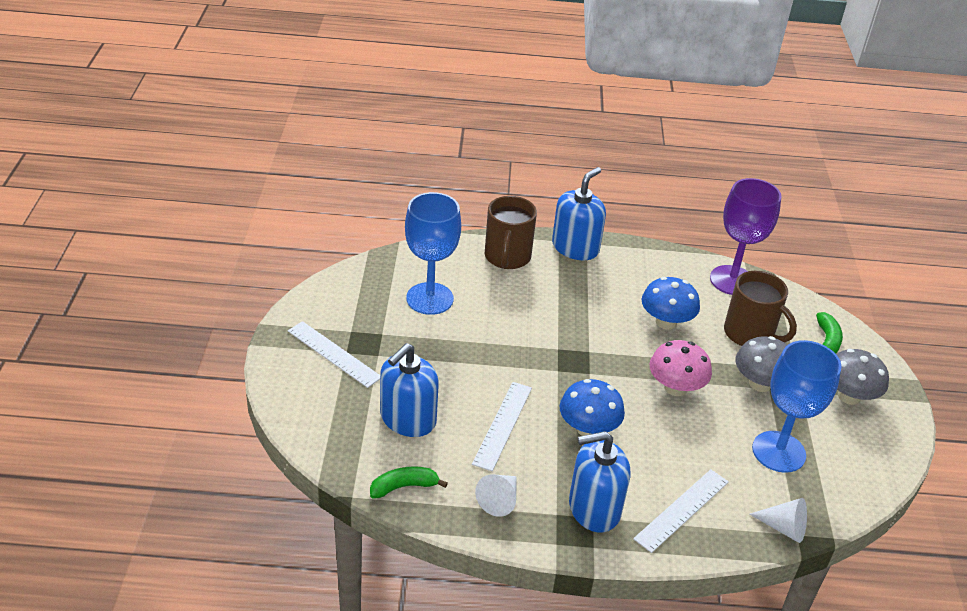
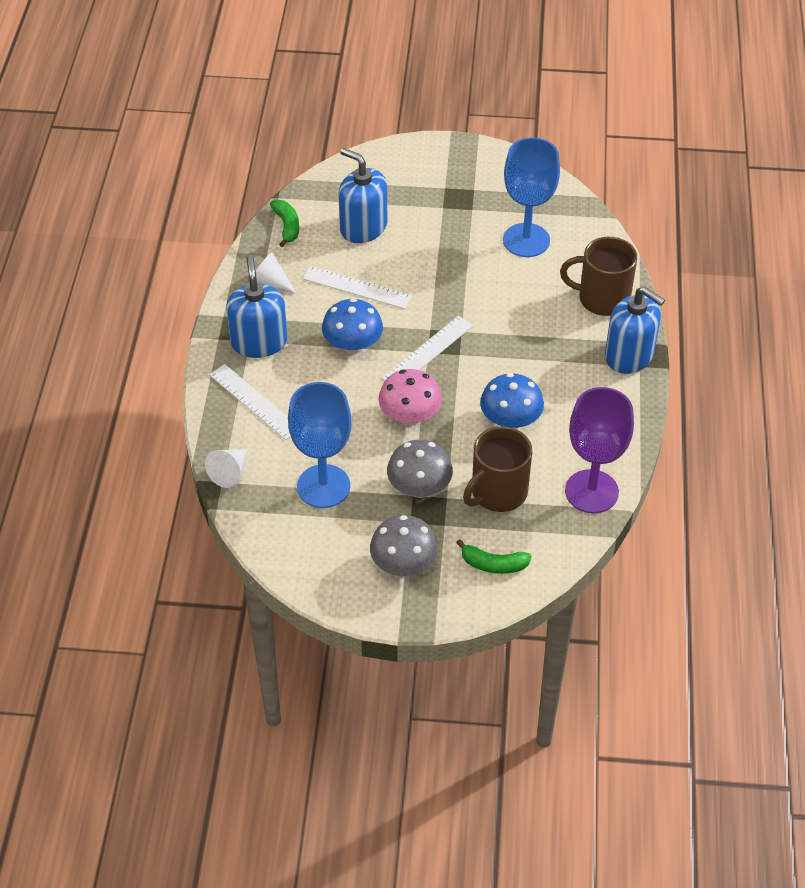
camera: 95 degrees right, 10 degrees up
white ruler [288,321,380,388] -> white ruler moved to [382,316,473,381]

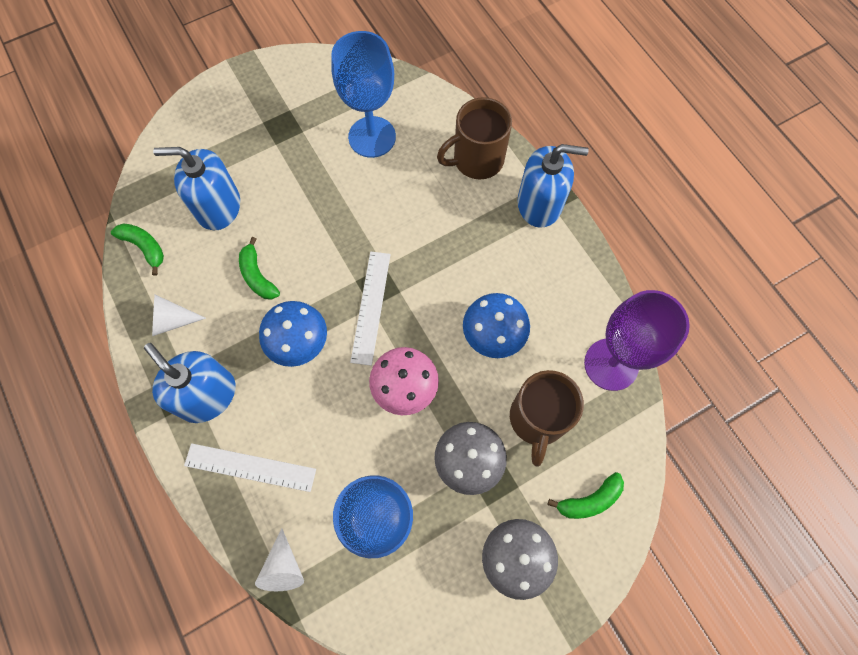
camera: 35 degrees left, 20 degrees up
white ruler [303,266,412,309] -> green banana [239,237,280,300]

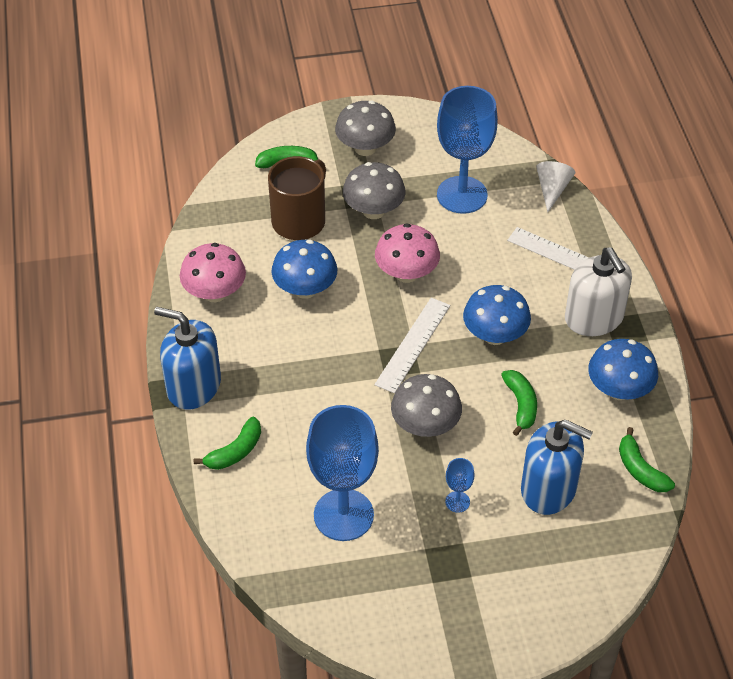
camera: 160 degrees left, 20 degrees down
blue soap dispenser [144,343,236,423] -> white soap dispenser [565,247,632,336]
white cone [152,295,206,336] -> blue mushroom [588,339,658,400]
brown mug [437,97,512,179] -> green banana [194,417,261,470]
purple goblet [584,290,690,391] -> none
none -> pink mushroom [180,243,246,302]
none -> grey mushroom [391,374,462,437]
none -> blue goblet [445,458,474,513]

